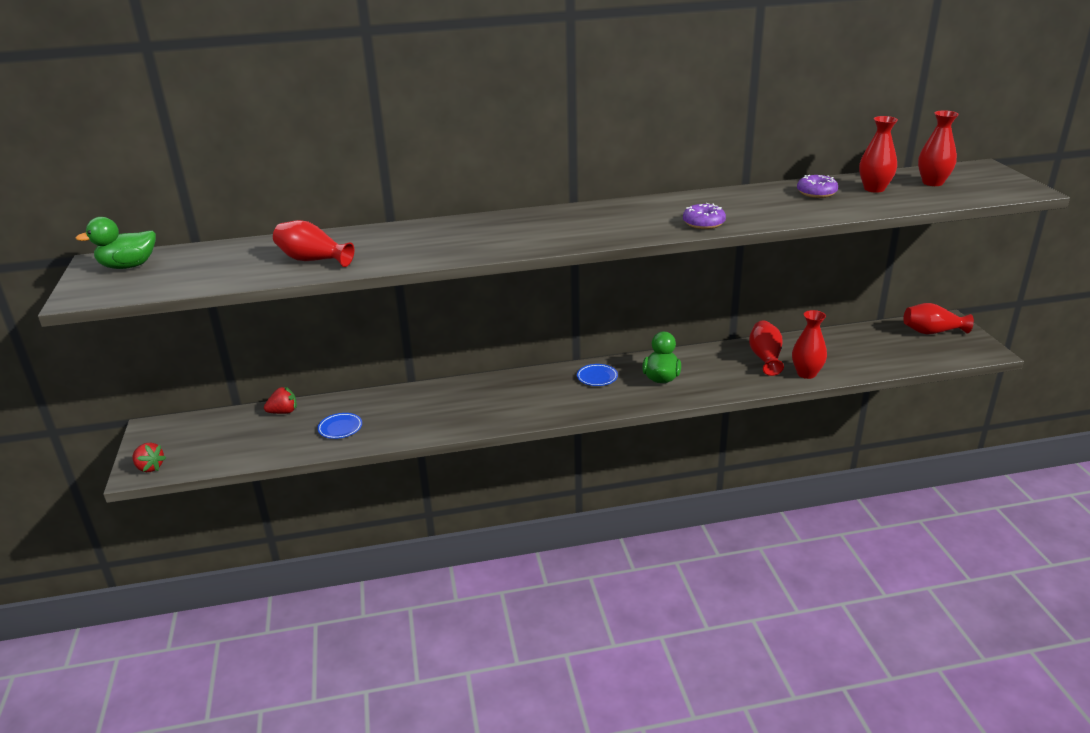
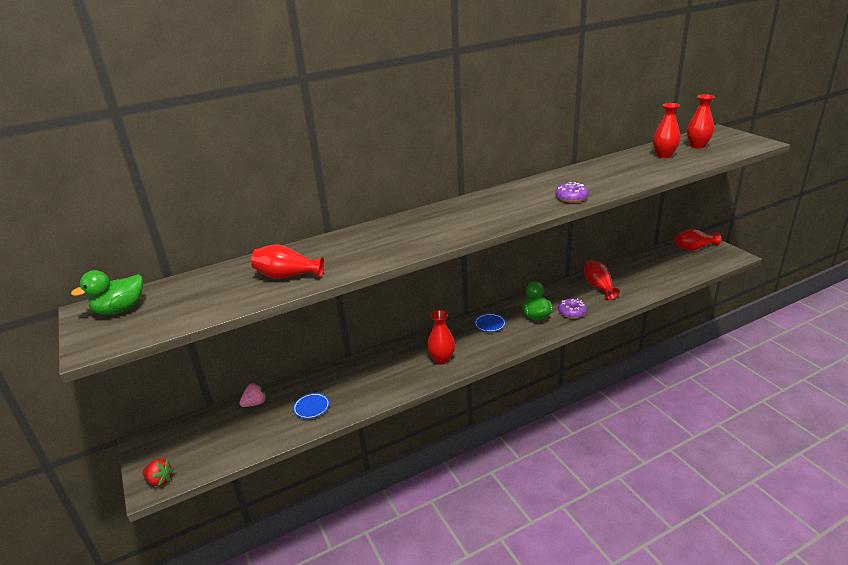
camera: 15 degrees left, 0 degrees up
red strawberry [264,387,297,414] -> pink strawberry [239,382,267,407]
red vase [792,310,827,379] -> red vase moved to [427,310,455,364]
purple donut [797,175,838,198] -> purple donut moved to [558,298,587,319]

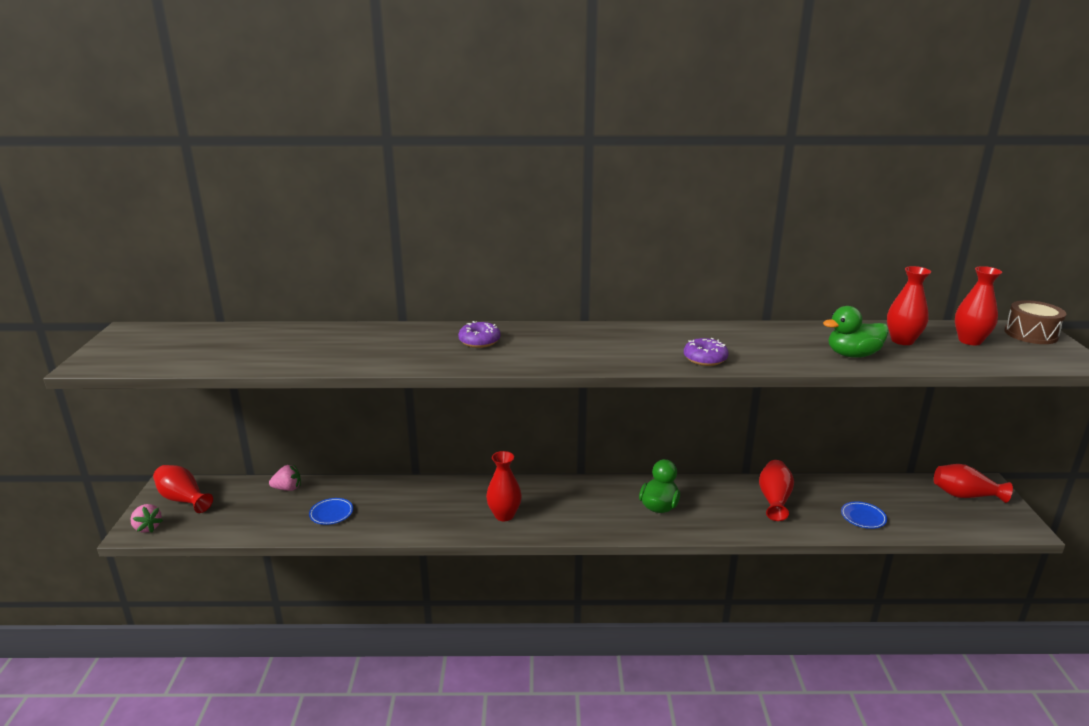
camera: 25 degrees right, 5 degrees down
green duck [71,270,143,315] -> green duck moved to [823,306,889,358]
red strawberry [142,459,174,486] -> pink strawberry [130,504,163,532]
red vase [251,245,324,279] -> red vase moved to [153,465,213,513]
blue plate [474,313,506,332] -> blue plate moved to [841,501,887,529]
purple donut [558,298,587,319] -> purple donut moved to [458,321,501,348]
none -> brown drum [1004,300,1066,344]

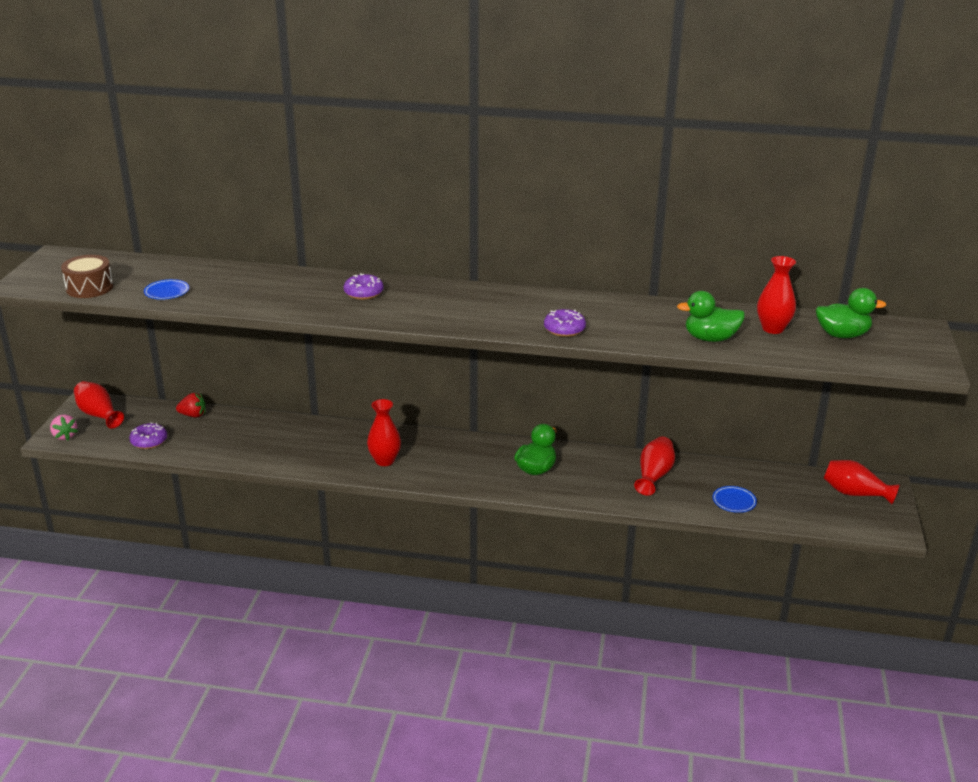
camera: 10 degrees right, 5 degrees up
pink strawberry [269,465,301,491] -> red strawberry [176,393,205,417]
blue plate [309,498,353,525] -> blue plate moved to [144,279,189,300]
red vase [955,266,1002,345] -> green duck [816,288,886,338]
brown drum [1004,300,1066,344] -> brown drum moved to [61,255,113,298]
none -> purple donut [129,422,167,449]

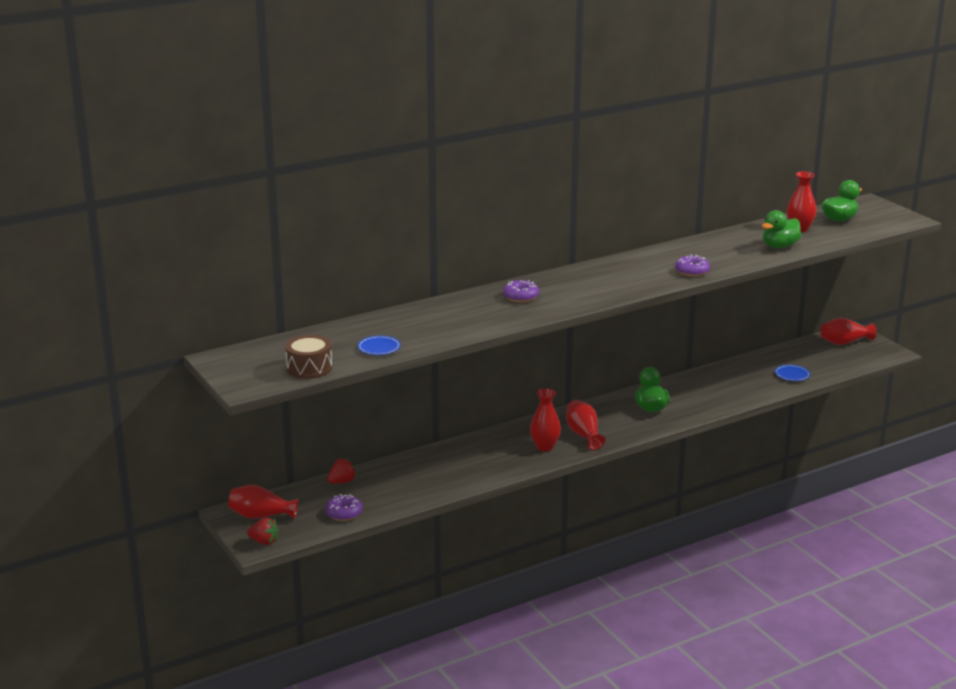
camera: 40 degrees left, 5 degrees down
pink strawberry [50,414,78,440] -> red strawberry [247,518,279,545]
red vase [634,436,675,496] -> red vase moved to [566,400,605,450]

